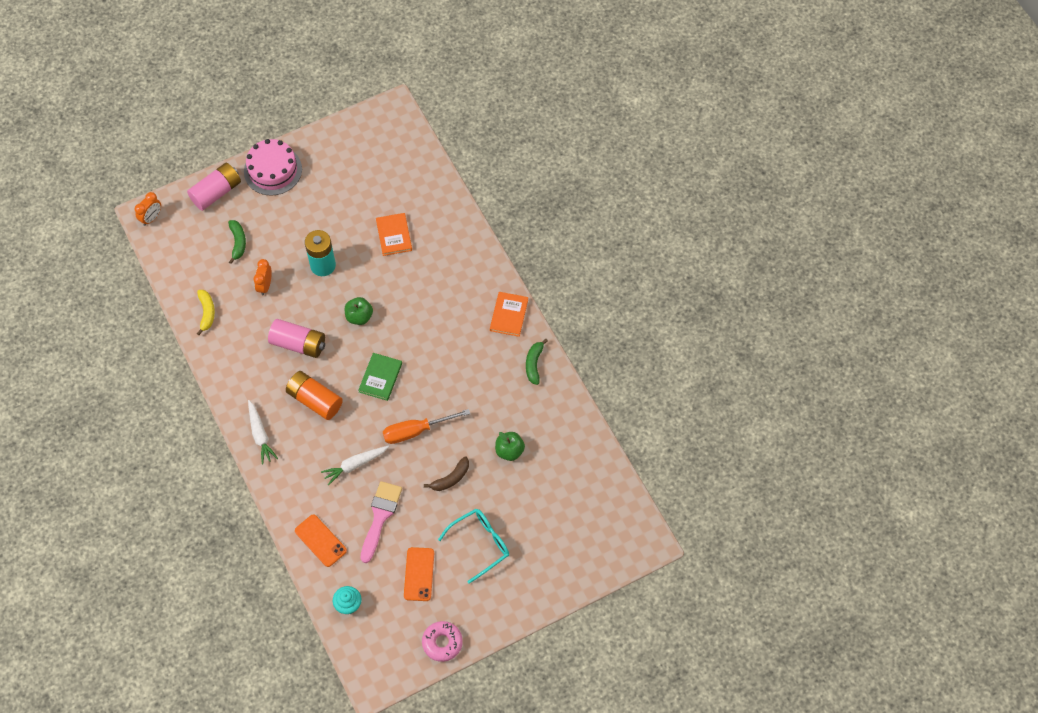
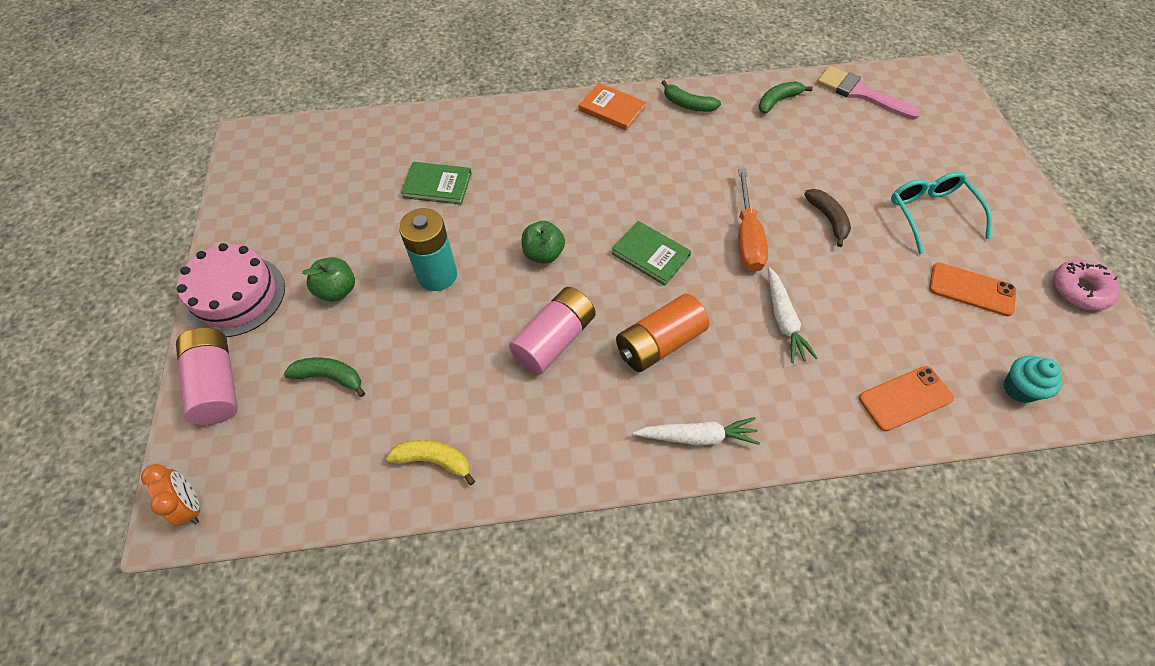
camera: 70 degrees left, 5 degrees down
orange clock [253,259,272,296] -> none
pink brush [360,481,402,563] -> pink brush moved to [817,66,921,120]
orange book [376,213,412,256] -> green book [401,162,472,205]
green apple [495,432,525,461] -> green apple moved to [302,257,355,302]
none -> green banana [759,81,813,114]

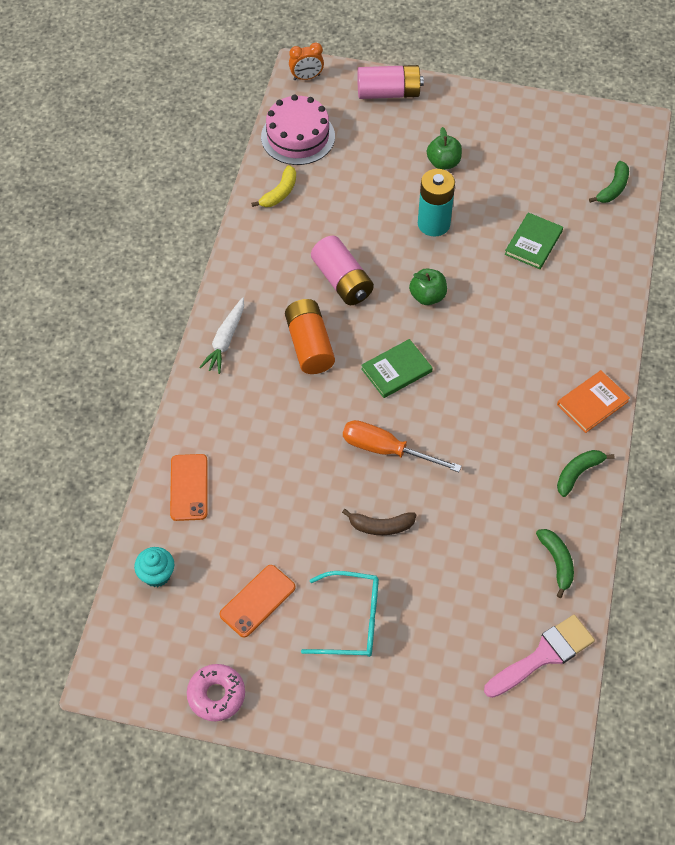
camera: 110 degrees right, 0 degrees up
pink cake [177,243,285,337] -> pink cake moved to [261,95,335,165]
green banana [284,358,365,397] -> green banana moved to [589,161,629,203]
white carrot [768,267,818,363] -> none

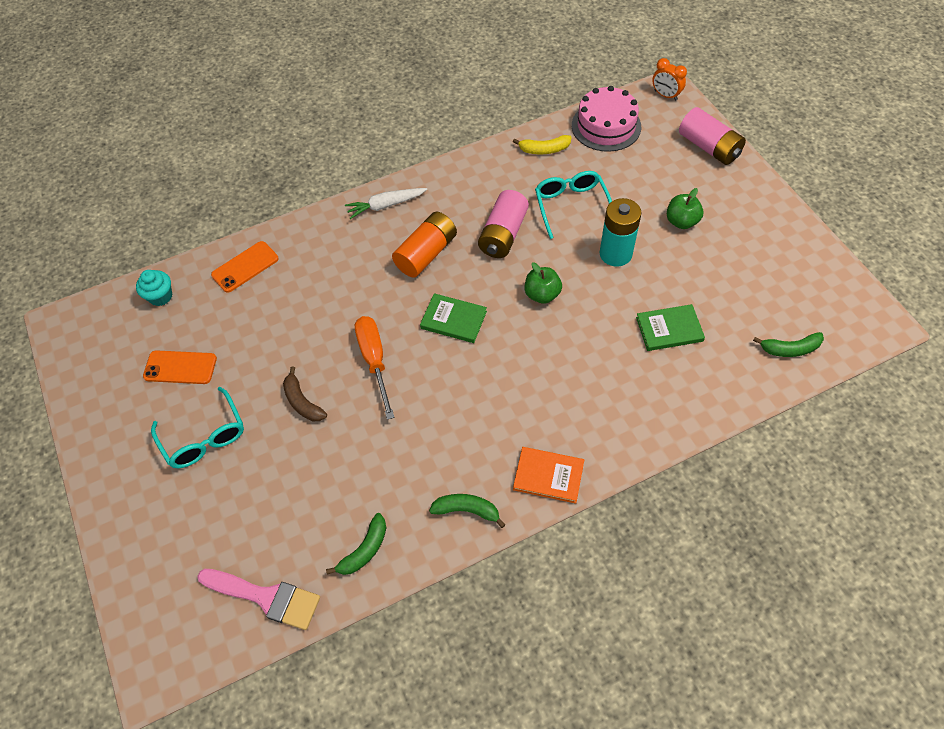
camera: 55 degrees right, 0 degrees up
pink donut [187,664,245,721] -> none
none -> turquoise glasses [535,171,612,239]

